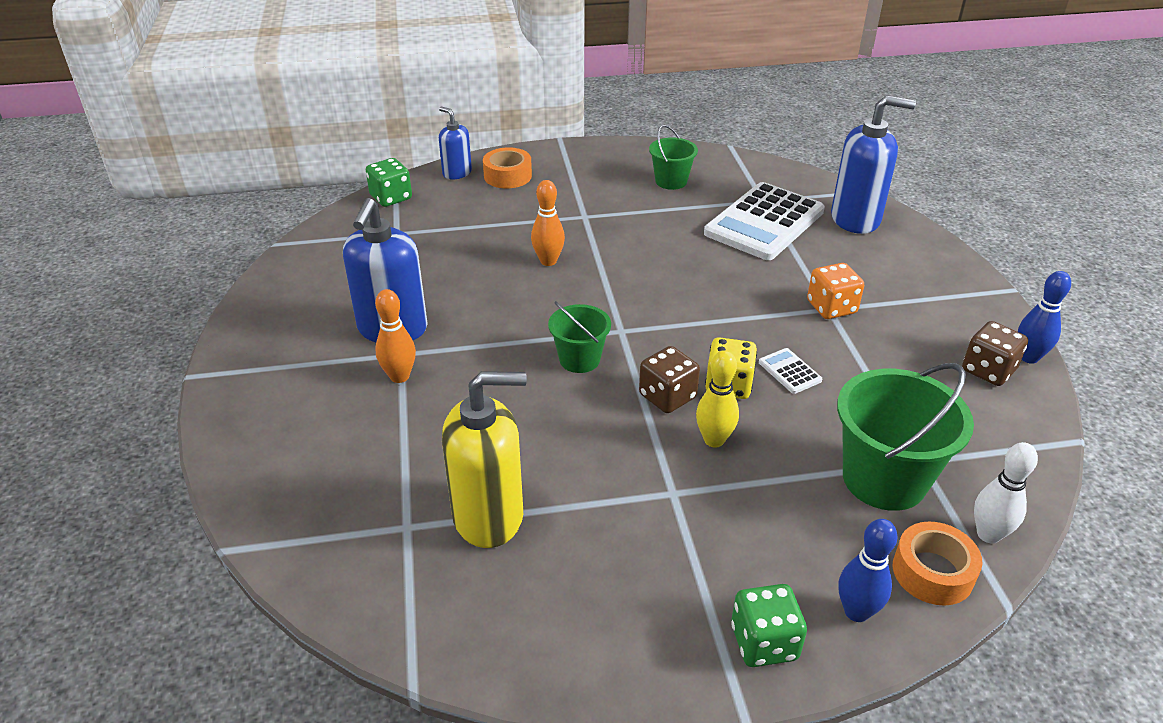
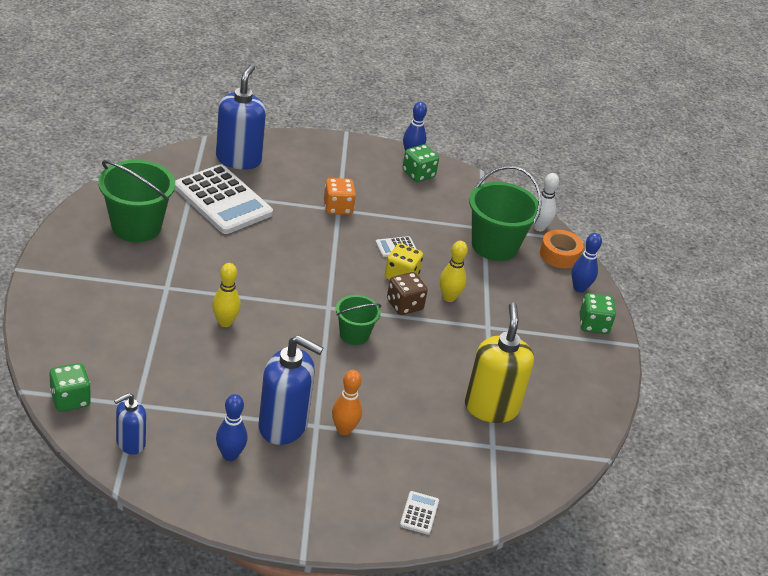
camera: 85 degrees left, 0 degrees up
blue soap dispenser [439,107,472,179] -> blue soap dispenser moved to [114,393,146,455]
orange tape [483,147,532,188] -> none
orange bowling pin [531,180,565,266] -> yellow bowling pin [212,263,241,327]
green bucket [649,125,698,190] -> green bucket [98,160,175,242], size x1.76
brown dice [962,321,1028,386] -> green dice [402,144,439,182]
none -> blue bowling pin [216,394,247,461]
none -> white calculator [400,491,439,535]

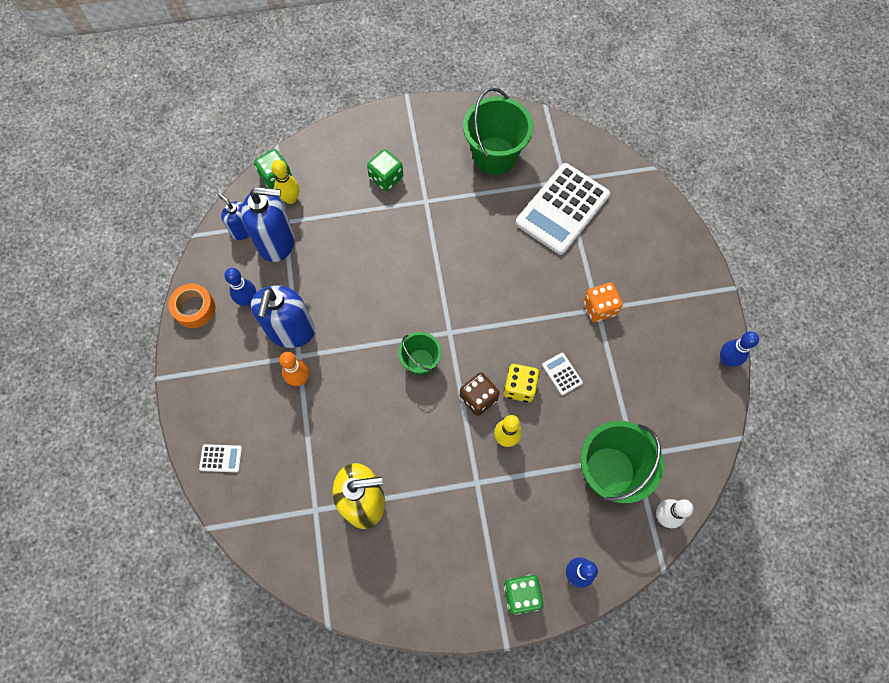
camera: 85 degrees right, 30 degrees up
yellow bowling pin [212,263,241,327] -> yellow bowling pin moved to [271,160,299,204]
blue soap dispenser [216,64,266,170] -> blue soap dispenser moved to [241,187,295,262]
green dice [402,144,439,182] -> green dice moved to [367,149,403,191]
orange tape [540,230,583,268] -> orange tape moved to [168,283,215,328]

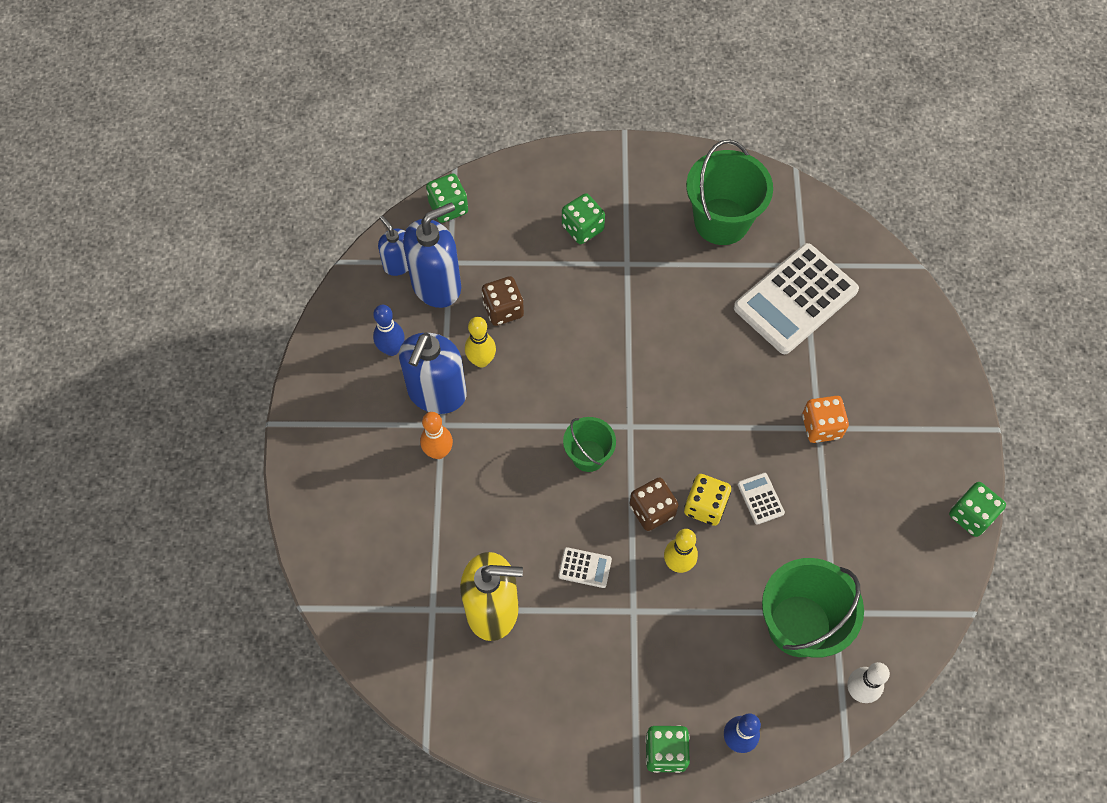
camera: 10 degrees right, 5 degrees down
orange tape [168,283,215,328] -> none
white calculator [199,444,242,473] -> white calculator moved to [558,547,612,588]
blue soap dispenser [241,187,295,262] -> blue soap dispenser turned 45 degrees counterclockwise [403,202,461,308]
yellow bowling pin [271,160,299,204] -> yellow bowling pin moved to [465,317,496,368]
blue bowling pin [720,331,759,367] -> green dice [949,482,1006,537]
none -> brown dice [482,276,524,326]

